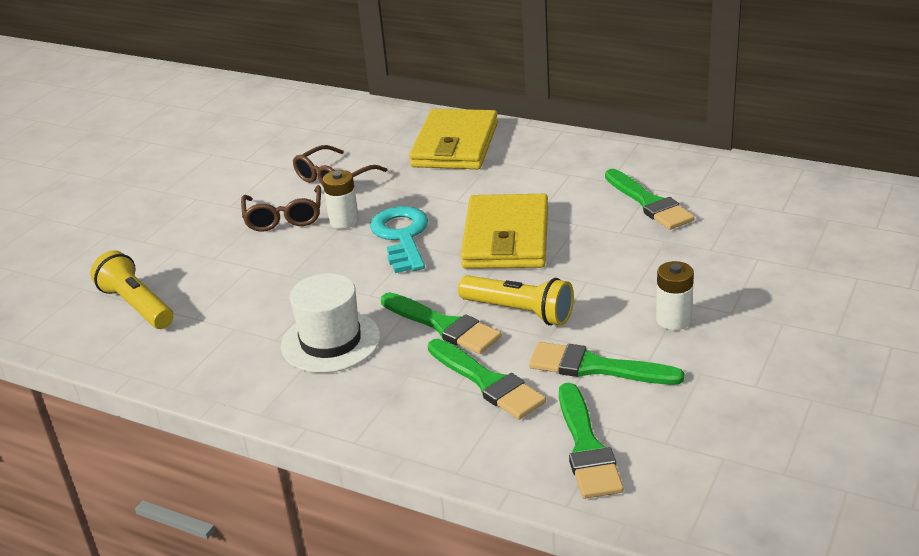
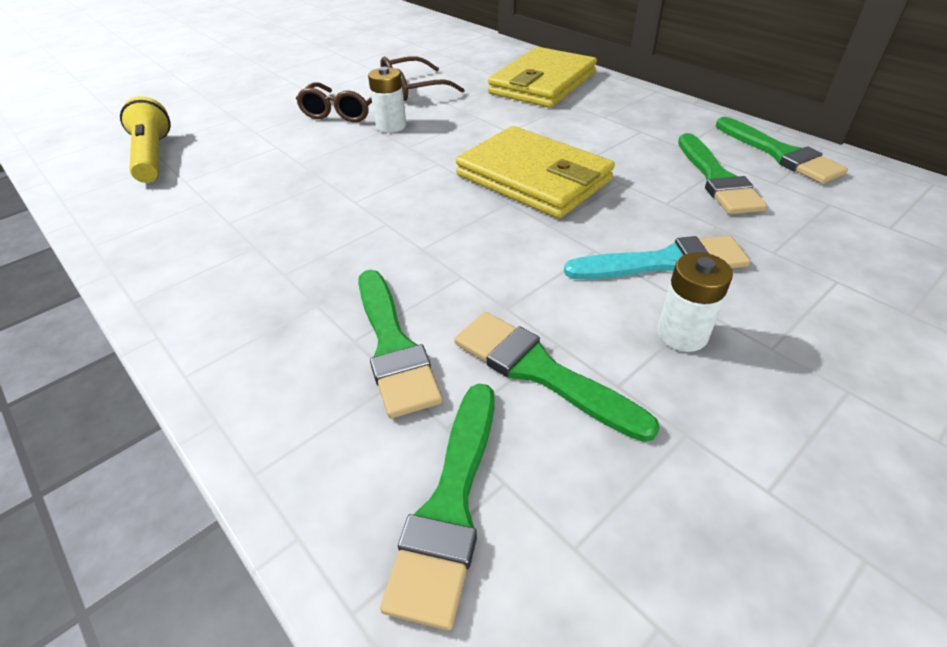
camera: 20 degrees right, 10 degrees up
white hat [281,273,380,373] -> none
turquoise key [370,206,428,273] -> none
green brush [381,292,502,354] -> green brush moved to [716,117,848,184]
yellow flashlight [458,275,574,325] -> none
yellow wallet [461,194,548,269] -> yellow wallet turned 75 degrees counterclockwise [456,126,615,218]
none -> turquoise brush [564,235,750,280]

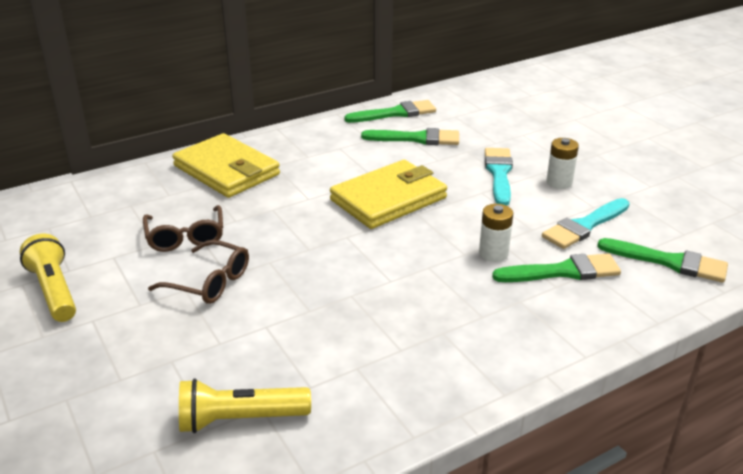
camera: 80 degrees left, 10 degrees down
white battery [368,67,406,133] -> white battery moved to [479,204,513,262]
green brush [454,312,660,442] -> turquoise brush [542,198,630,249]
none -> yellow flashlight [20,234,76,322]

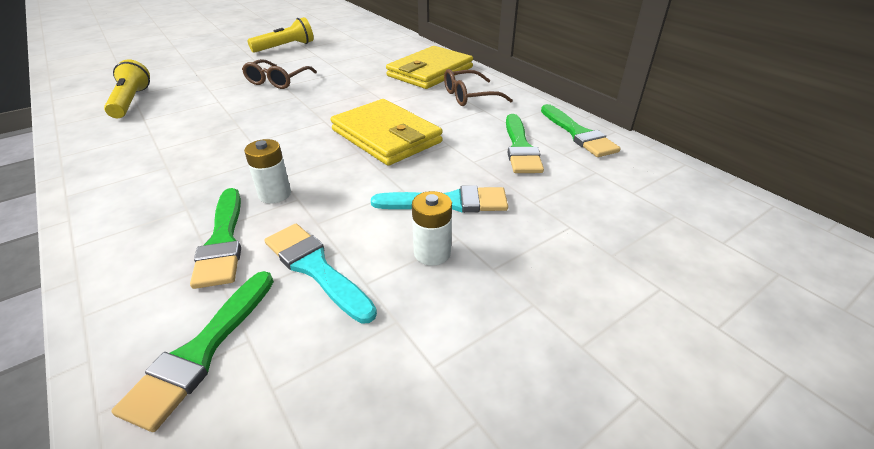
camera: 85 degrees right, 5 degrees up
brown glasses [143,205,223,252] -> brown glasses moved to [444,69,513,106]

